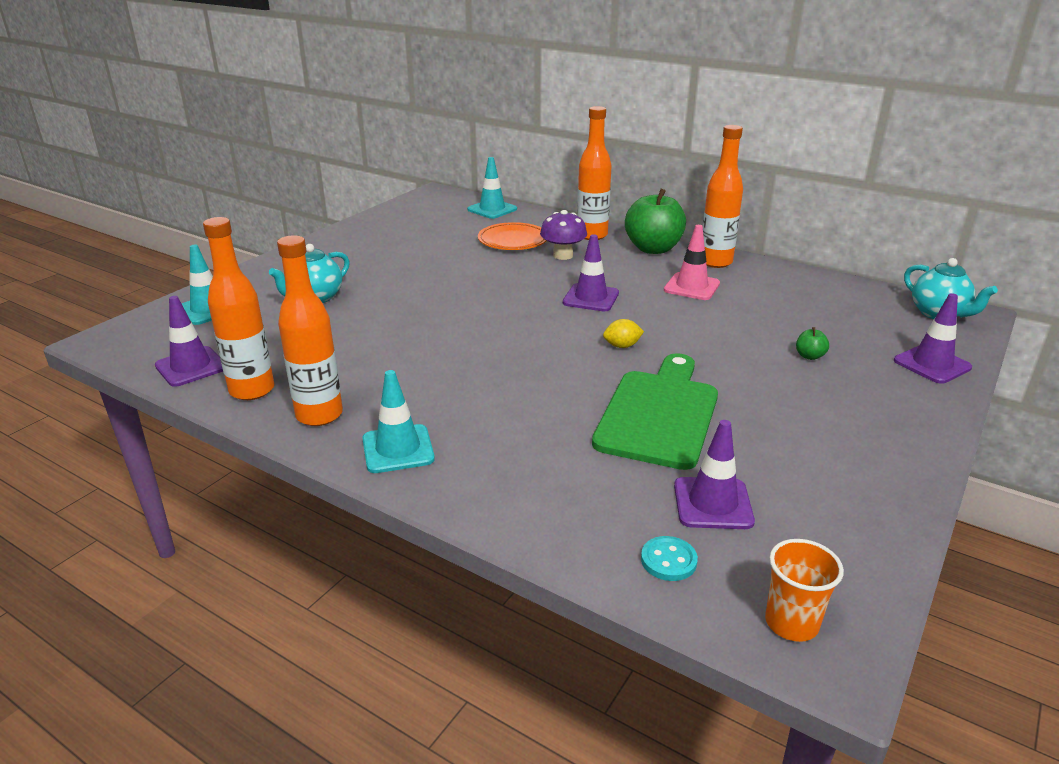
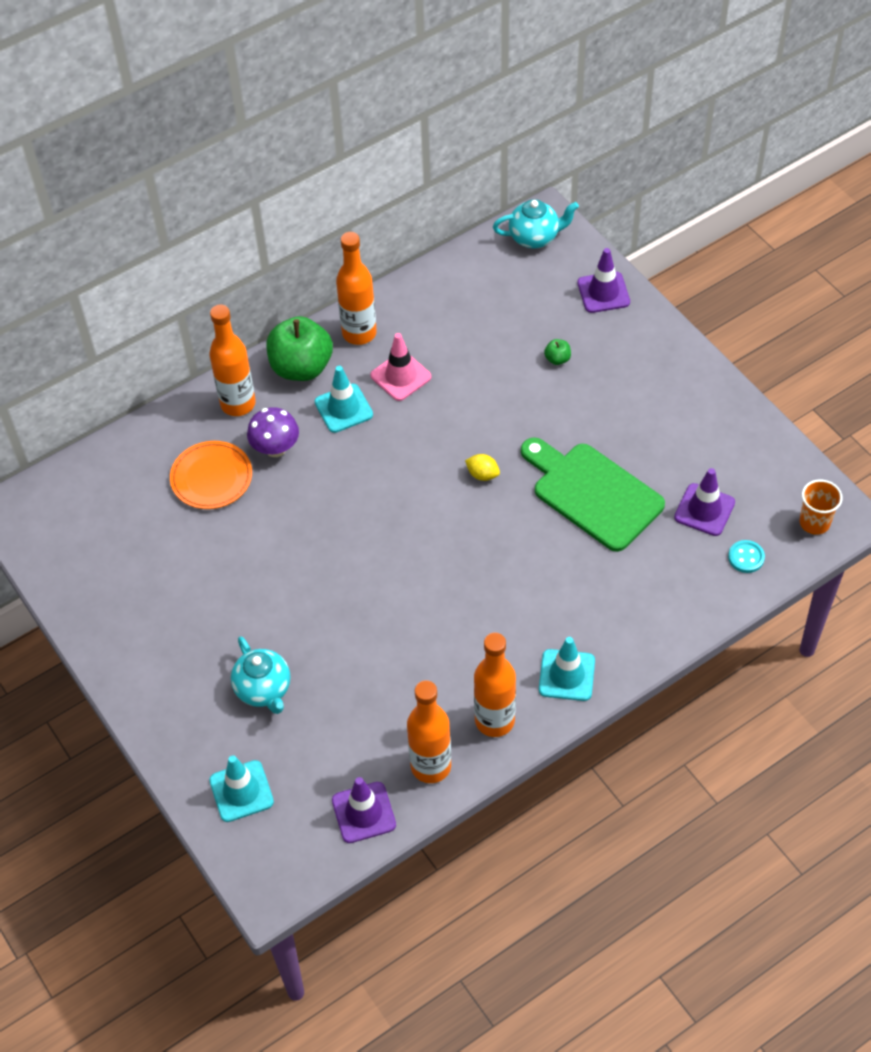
camera: 65 degrees left, 25 degrees up
turquoise traffic cone [467,157,517,219] -> turquoise traffic cone moved to [315,366,373,433]
purple traffic cone [563,234,619,311] -> none
yellow lemon [603,319,644,348] -> yellow lemon turned 75 degrees counterclockwise [465,454,500,481]

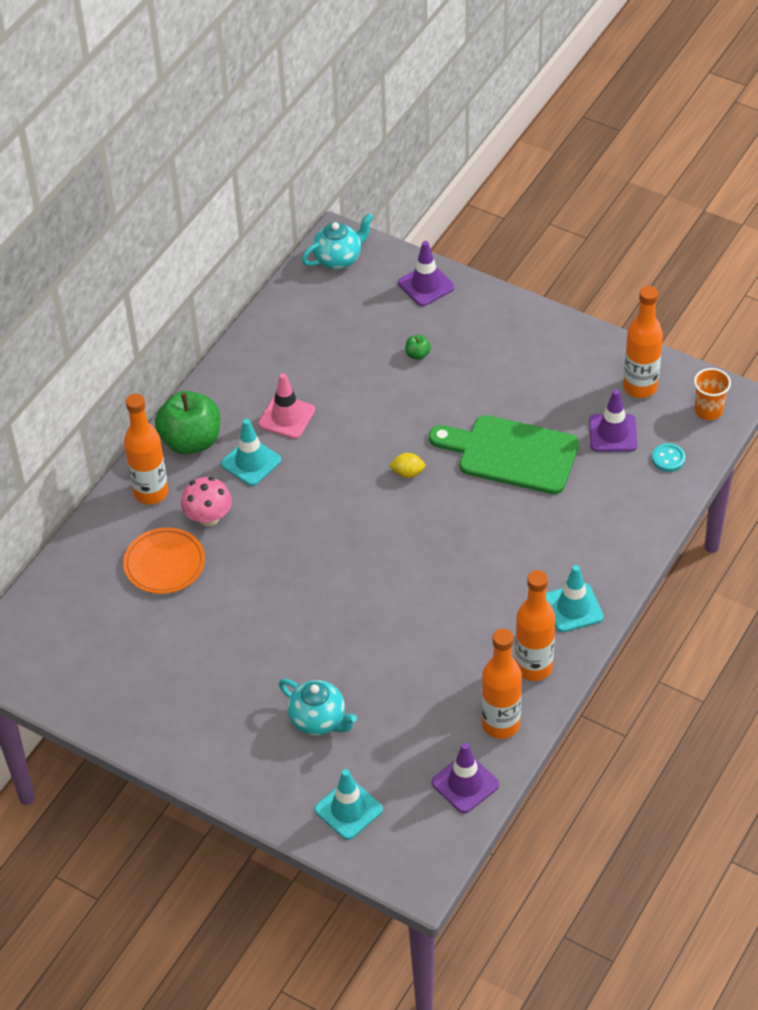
camera: 25 degrees left, 5 degrees down
purple mushroom [247,407,299,457] -> pink mushroom [181,477,232,526]
orange bottle [336,232,377,345] -> orange bottle moved to [623,286,663,398]

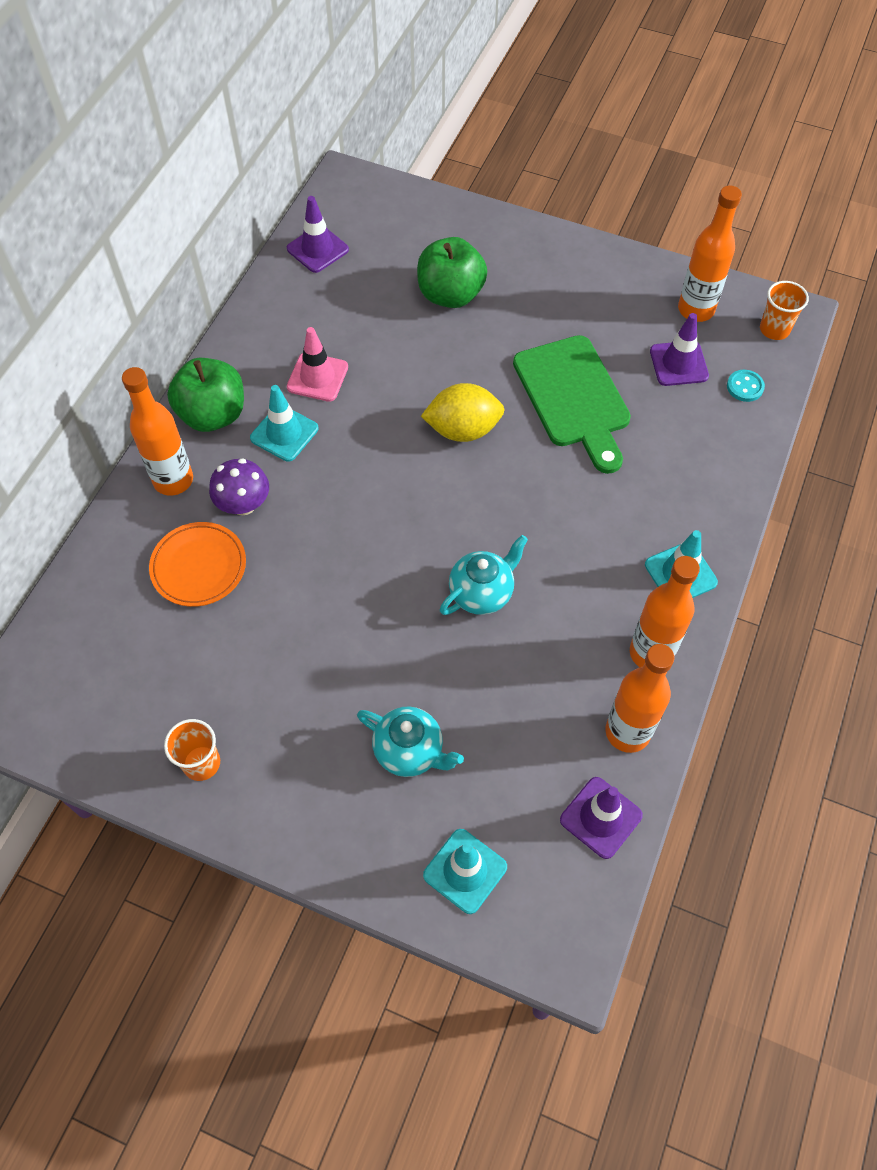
camera: 10 degrees left, 10 degrees up
pink mushroom [181,477,232,526] -> purple mushroom [209,458,269,515]
turquoise teapot [302,213,373,270] -> turquoise teapot moved to [440,535,528,615]
yellow lemon [389,453,426,478] -> yellow lemon [421,383,505,442], size x2.00
purple traffic cone [398,241,454,306] -> purple traffic cone moved to [287,196,349,273]
green apple [405,335,431,360] -> green apple [417,237,487,308], size x2.47
green cutting board [429,415,579,494] -> green cutting board turned 120 degrees counterclockwise [513,335,631,474]
none -> orange cup [164,719,220,781]

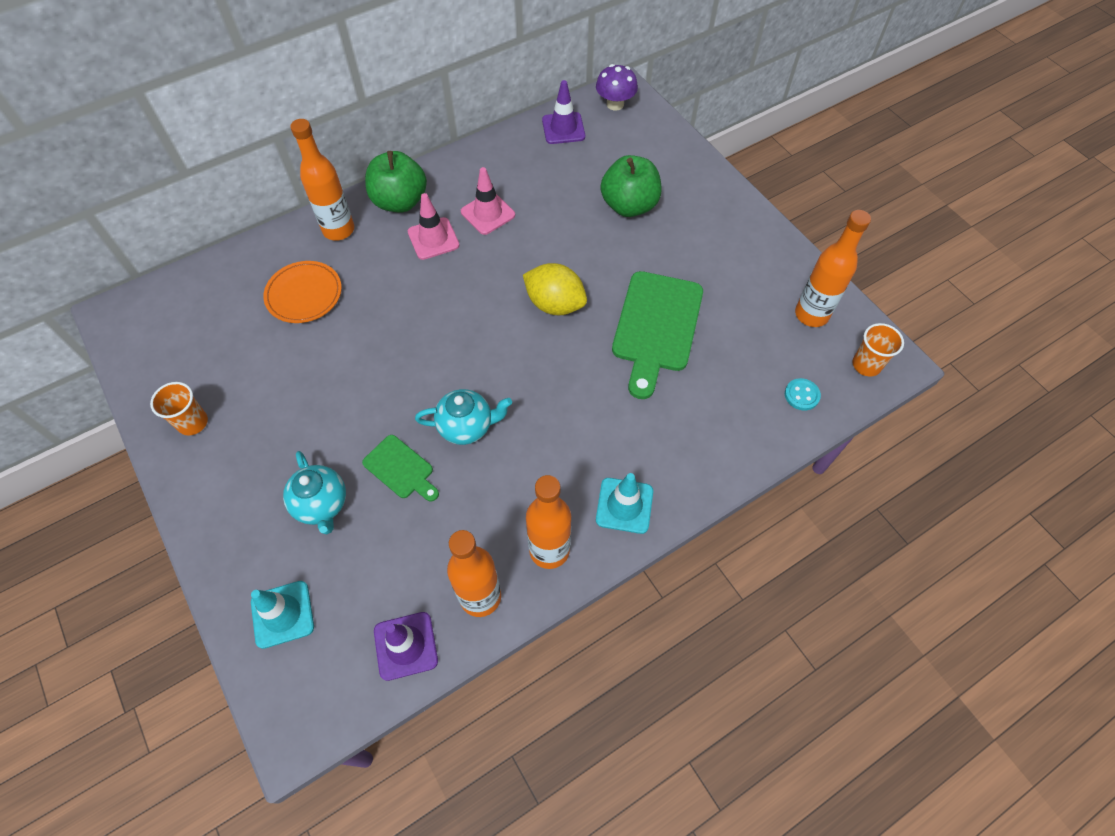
camera: 35 degrees right, 0 degrees up
purple mushroom [209,458,269,515] -> purple mushroom moved to [596,64,638,111]
turquoise traffic cone [250,385,318,462] -> pink traffic cone [408,193,460,260]
purple traffic cone [650,313,709,386] -> none
none -> green cutting board [362,435,439,502]

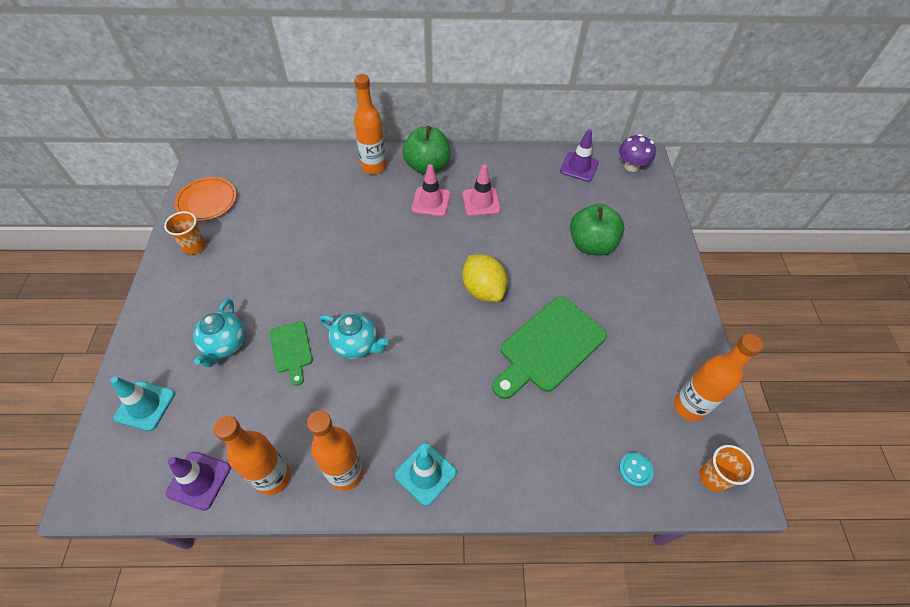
camera: 30 degrees right, 5 degrees down
orange plate [263,261,342,323] -> orange plate moved to [174,177,237,221]

